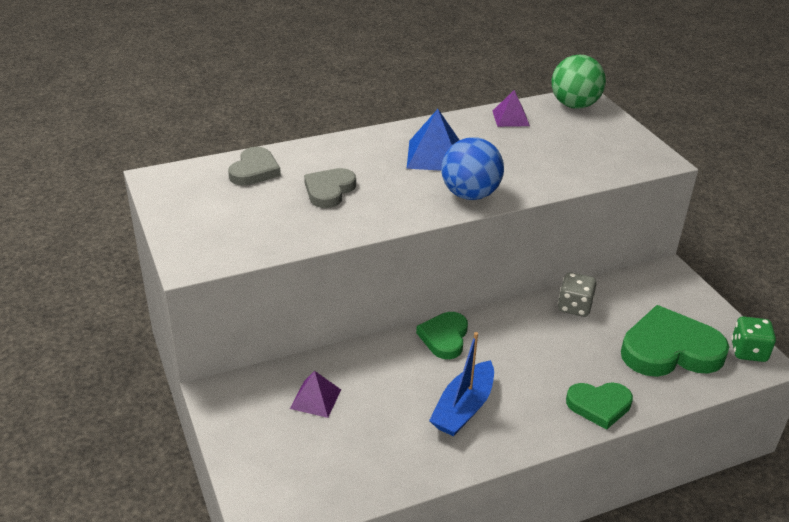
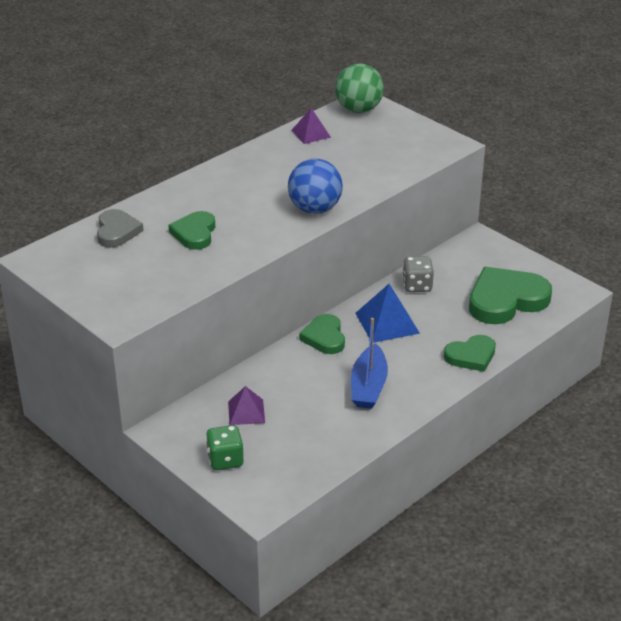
camera: 20 degrees left, 0 degrees up
grey heart [304,168,356,208] -> green heart [169,211,215,250]
blue pyramid [407,109,459,171] -> blue pyramid moved to [355,284,420,343]
green dice [731,316,776,362] -> green dice moved to [206,425,244,470]

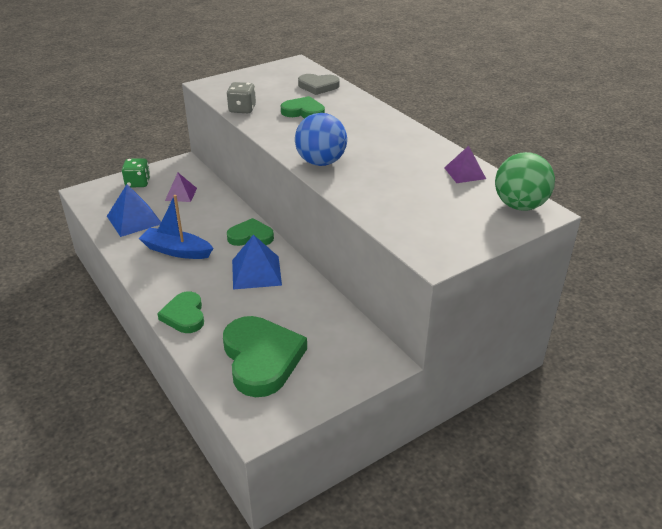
camera: 100 degrees right, 0 degrees up
grey dice [402,256,434,292] -> grey dice moved to [226,82,256,113]
none -> blue pyramid [107,184,161,237]

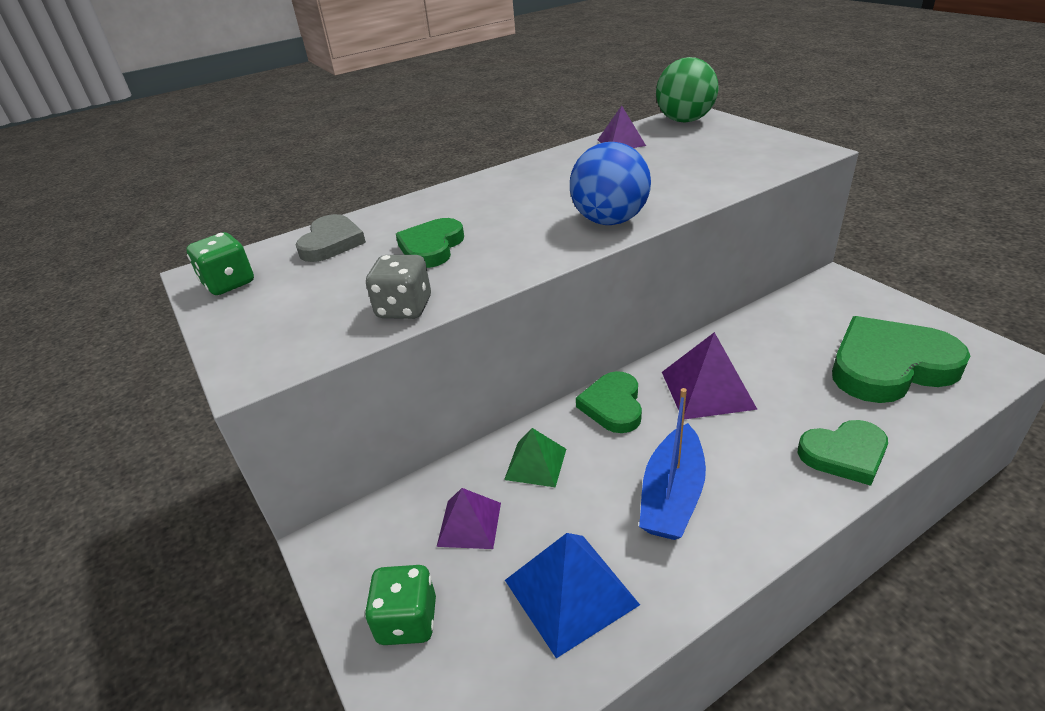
camera: 85 degrees left, 0 degrees up
blue pyramid [232,235,282,290] -> purple pyramid [662,332,758,419]
none -> green dice [186,232,254,295]
none -> green pyramid [504,428,566,488]

